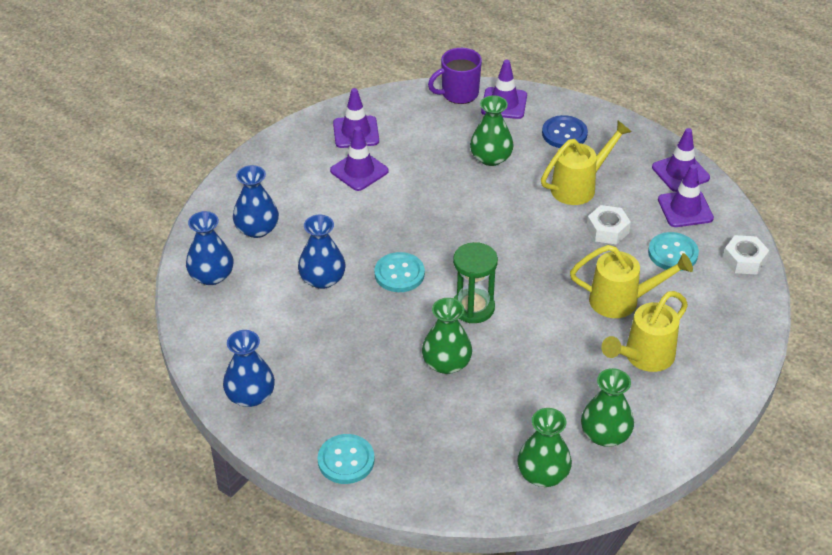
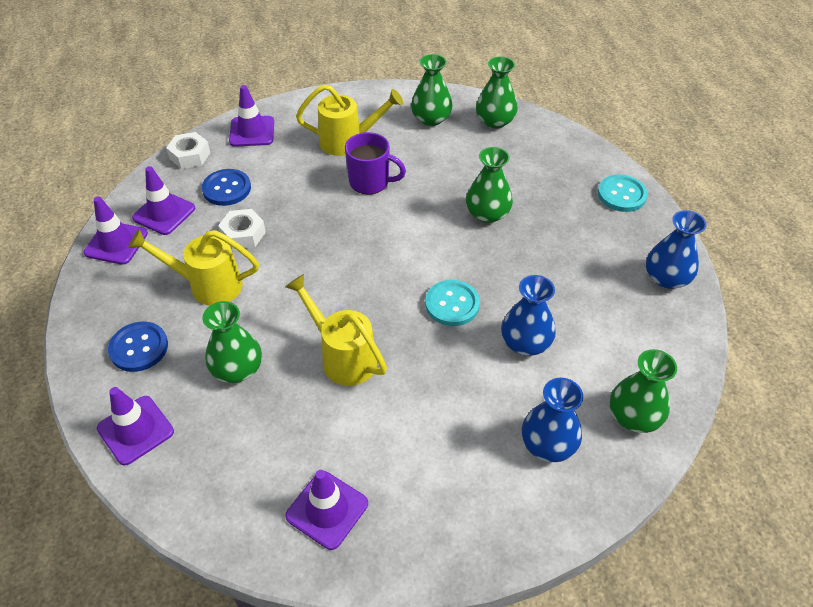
camera: 140 degrees left, 5 degrees up
blue vase [186,211,234,285] -> green vase [610,349,677,433]
purple traffic cone [330,126,389,191] -> purple traffic cone moved to [229,85,274,147]
purple mug [428,48,482,104] -> purple mug moved to [345,132,406,195]
green hourglass [453,242,498,323] -> none
yellow watering can [570,245,693,318] -> yellow watering can moved to [285,274,387,386]
turquoise button [648,232,699,271] -> blue button [202,169,251,206]

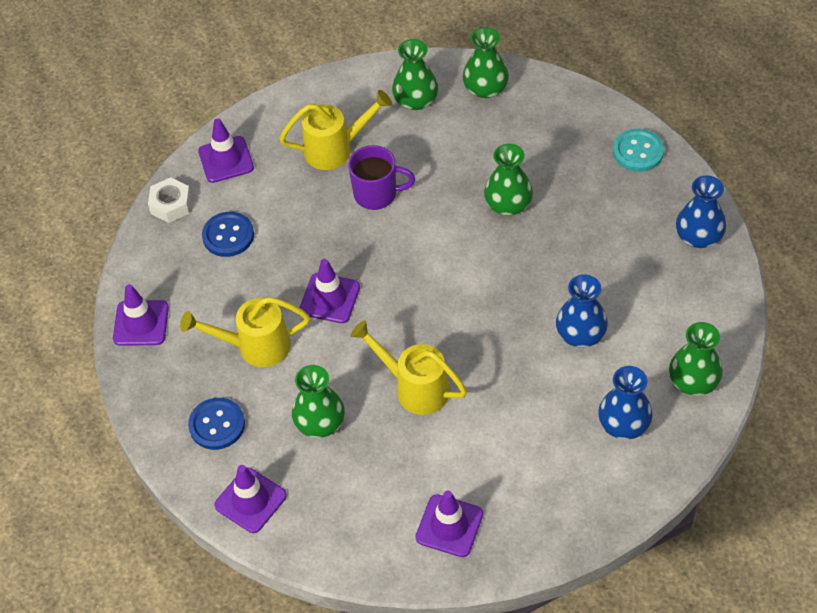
camera: 10 degrees left, 5 degrees up
purple traffic cone [132,166,195,235] -> purple traffic cone moved to [300,259,360,323]
white nut [218,209,266,250] -> none
turquoise button [425,280,480,326] -> none

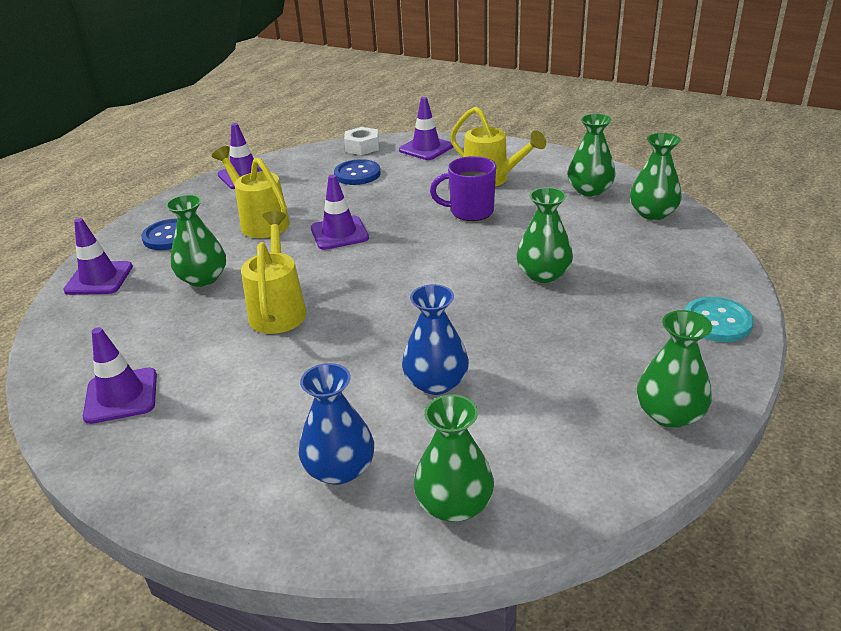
camera: 55 degrees right, 20 degrees down
purple mug [348,145,415,210] -> purple mug turned 120 degrees clockwise [430,156,496,221]
blue vase [676,175,726,248] -> green vase [637,310,712,428]

